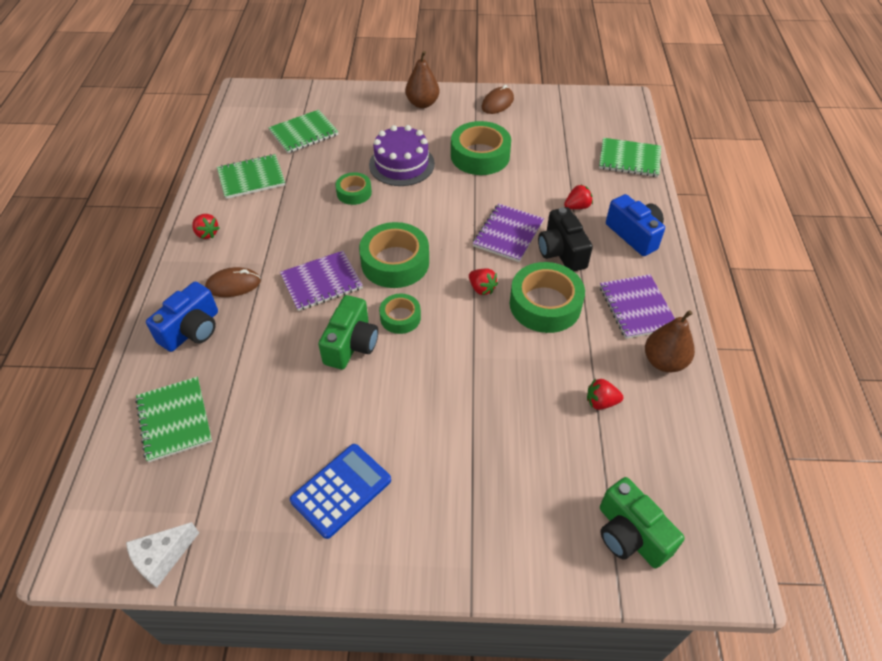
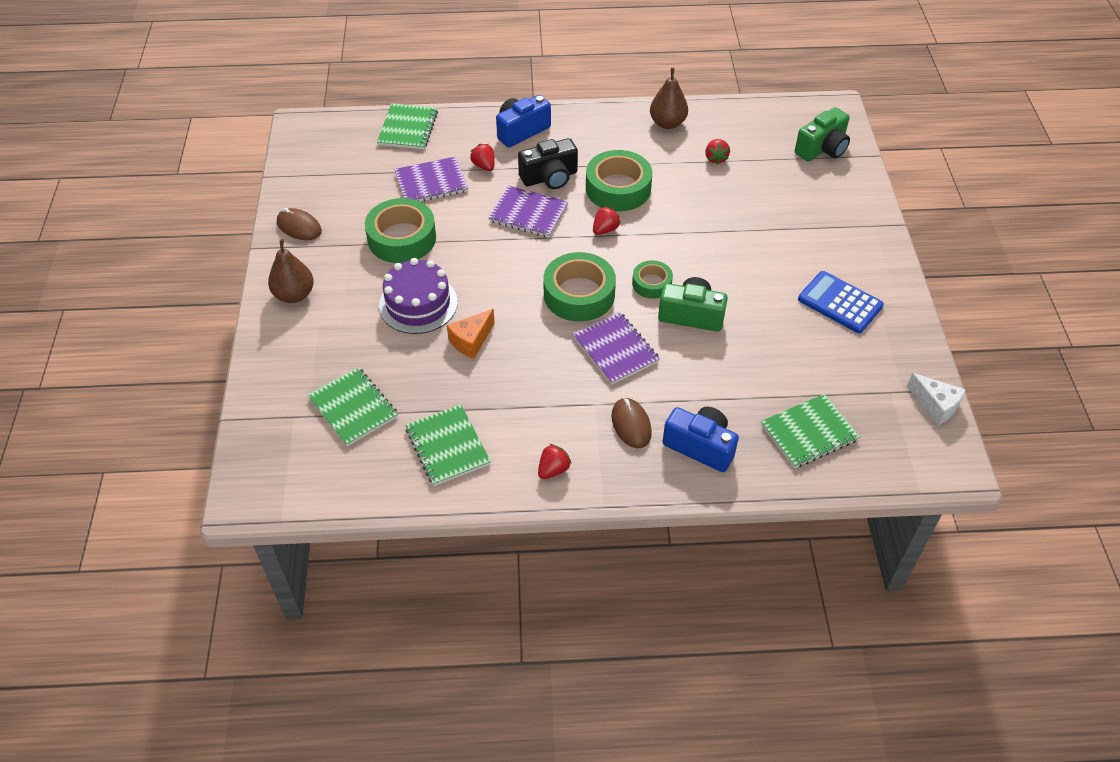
camera: 95 degrees left, 0 degrees up
green tape [335,172,372,205] -> orange cheese [447,309,495,359]
purple notebook [600,274,675,339] -> purple notebook moved to [394,156,468,201]

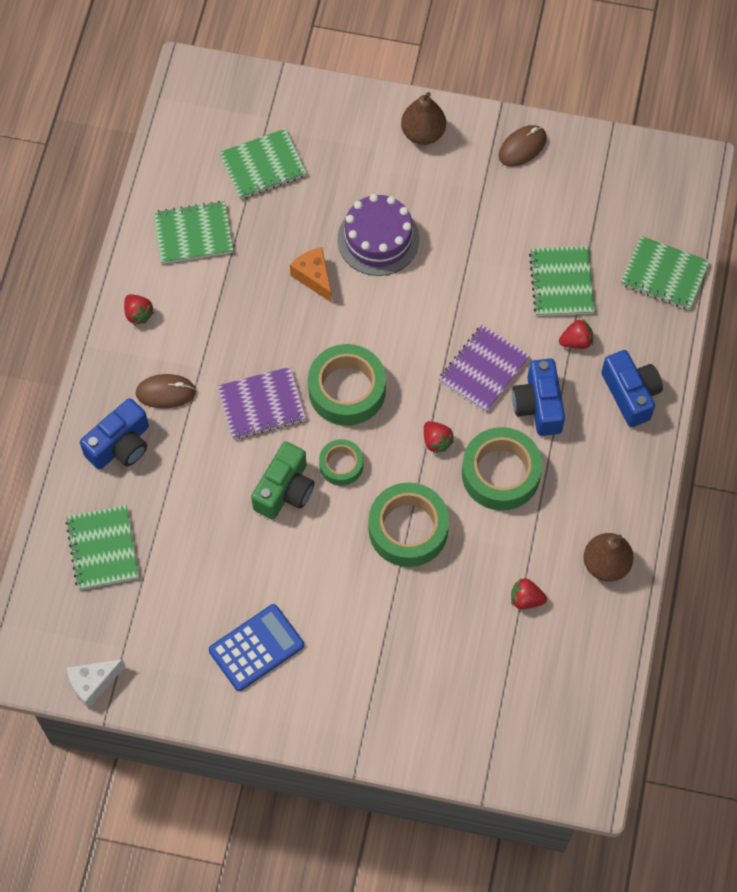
camera: 105 degrees right, 15 degrees up
green tape [365,198,436,263] -> green tape moved to [369,482,449,567]
purple notebook [394,156,468,201] -> green notebook [529,246,595,316]
black camera [518,138,578,189] -> blue camera [512,359,565,436]
green camera [795,107,850,162] -> none

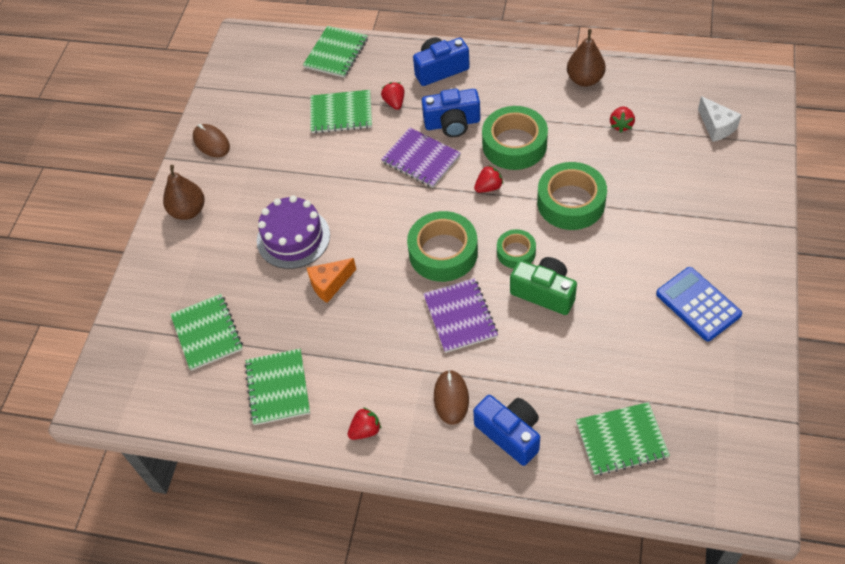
camera: 85 degrees left, 10 degrees down
white cheese [67,659,125,709] -> white cheese moved to [698,96,742,142]

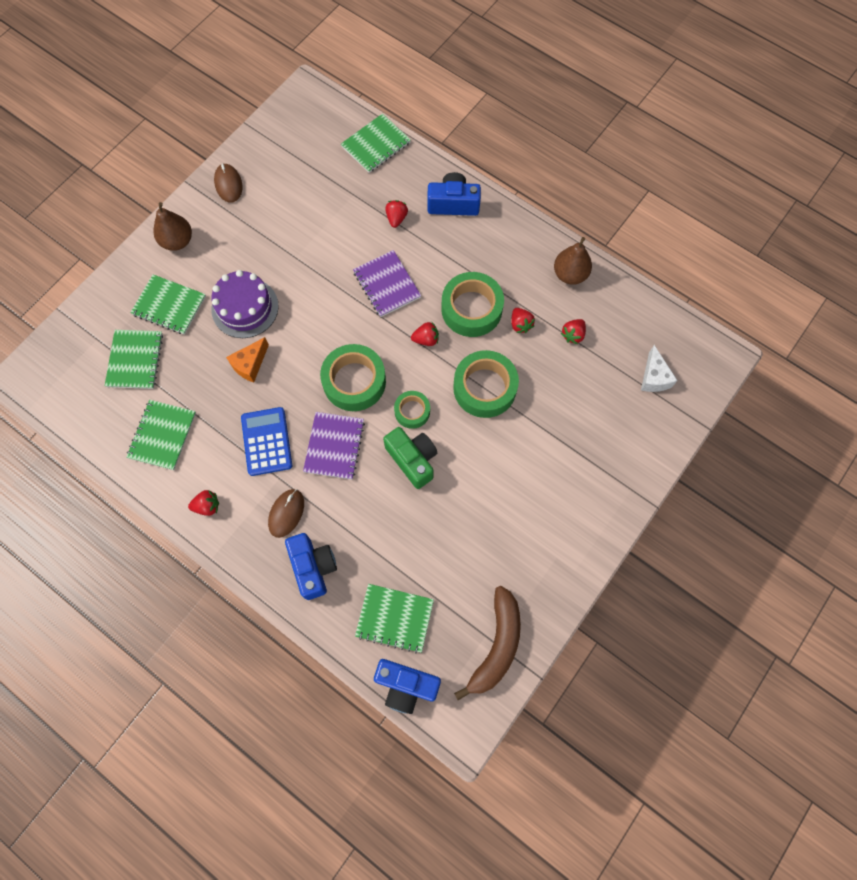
camera: 20 degrees right, 15 degrees up
orange cheese [307,258,356,303] -> orange cheese turned 45 degrees counterclockwise [226,337,269,382]
green notebook [310,90,372,134] -> green notebook moved to [130,274,206,335]
blue camera [422,89,480,137] -> blue camera moved to [374,659,441,714]
blue calculator [656,267,742,341] -> blue calculator moved to [241,407,292,476]
none -> brown banana [454,586,521,700]
none -> red strawberry [511,308,535,333]

